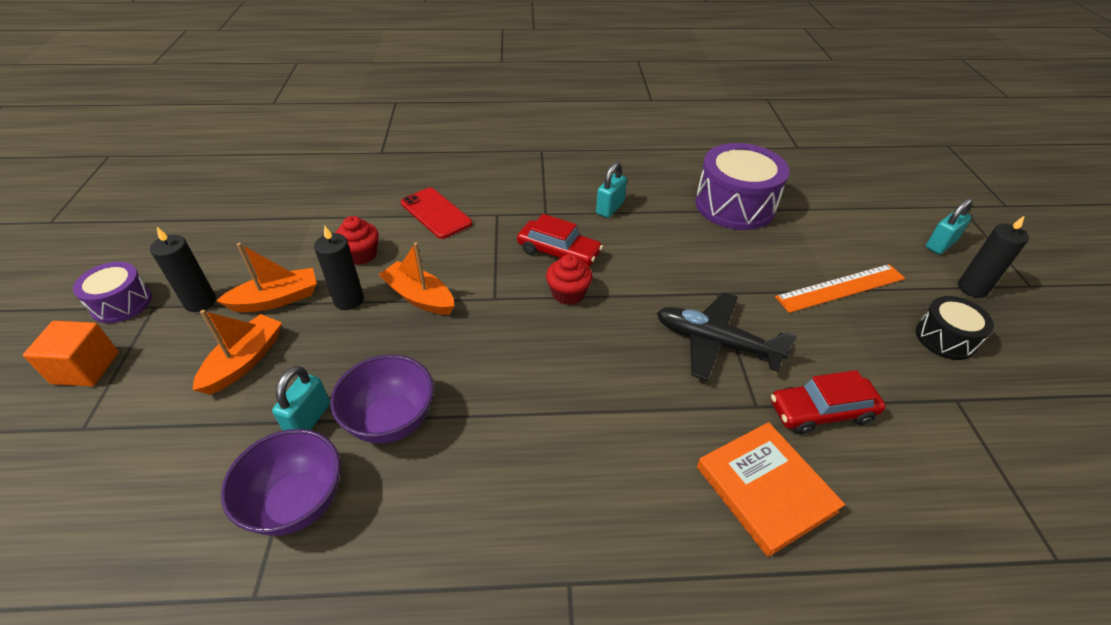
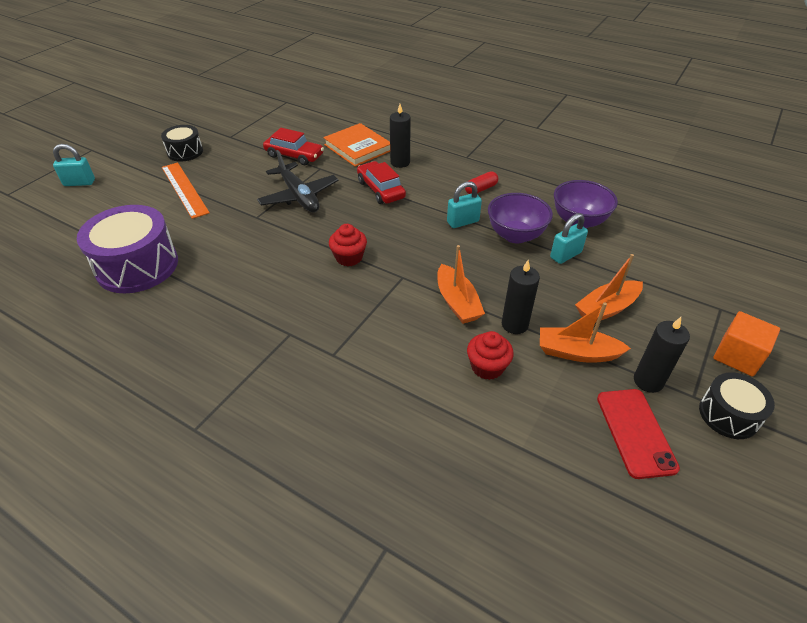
camera: 145 degrees left, 0 degrees up
purple drum [73,262,152,323] -> black drum [699,373,775,439]
red phone [401,188,472,239] -> red phone moved to [597,389,680,479]
red car [517,214,603,267] -> red car moved to [357,161,406,204]
turquoise padlock [596,161,627,218] -> turquoise padlock moved to [447,181,482,228]
orange book [697,422,845,557] -> orange book turned 45 degrees counterclockwise [323,123,390,167]
orange ruler [775,264,905,313] -> orange ruler turned 45 degrees clockwise [162,162,210,219]
black candle [958,215,1029,298] -> black candle moved to [390,104,411,168]
none -> red capsule [465,171,498,194]

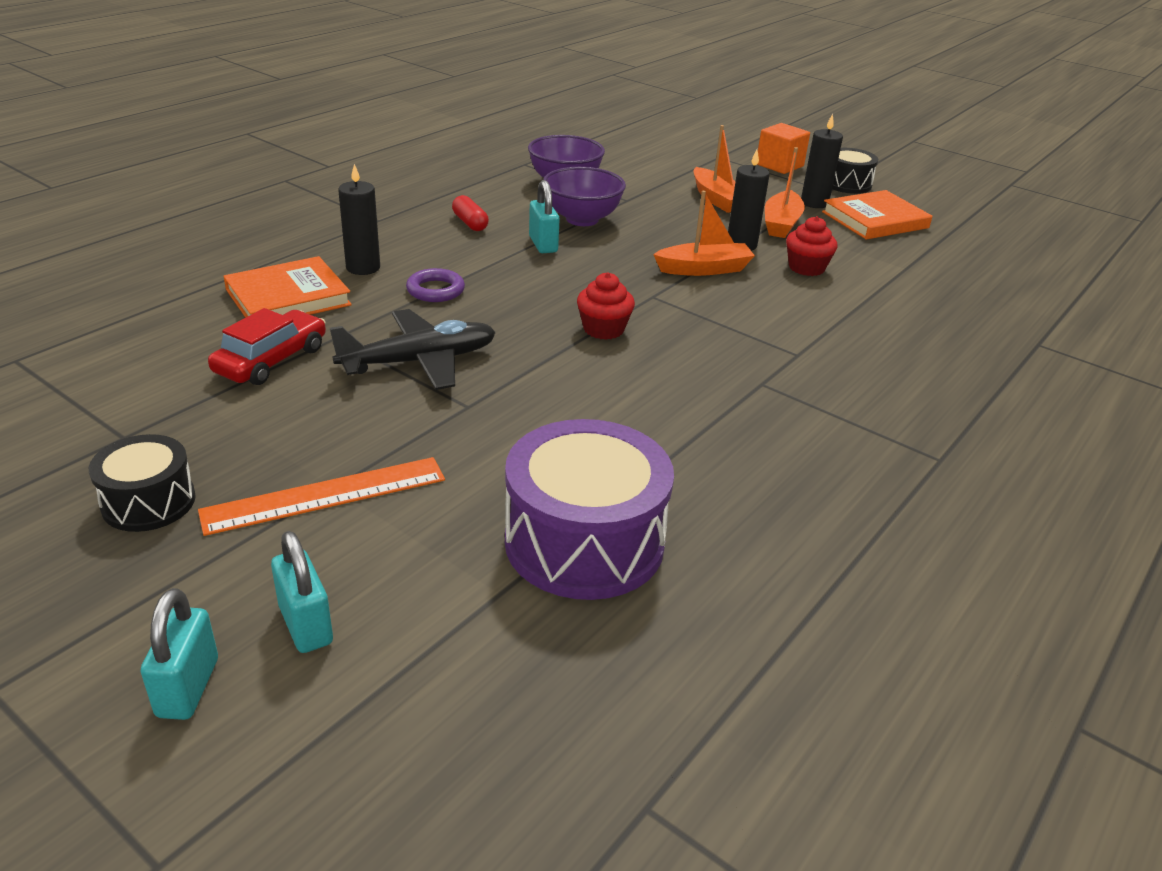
camera: 85 degrees left, 10 degrees down
red car [357,161,406,204] -> purple ring [406,268,465,302]
turquoise padlock [550,213,588,264] -> turquoise padlock moved to [271,531,333,653]
red phone [597,389,680,479] -> orange book [822,190,932,240]

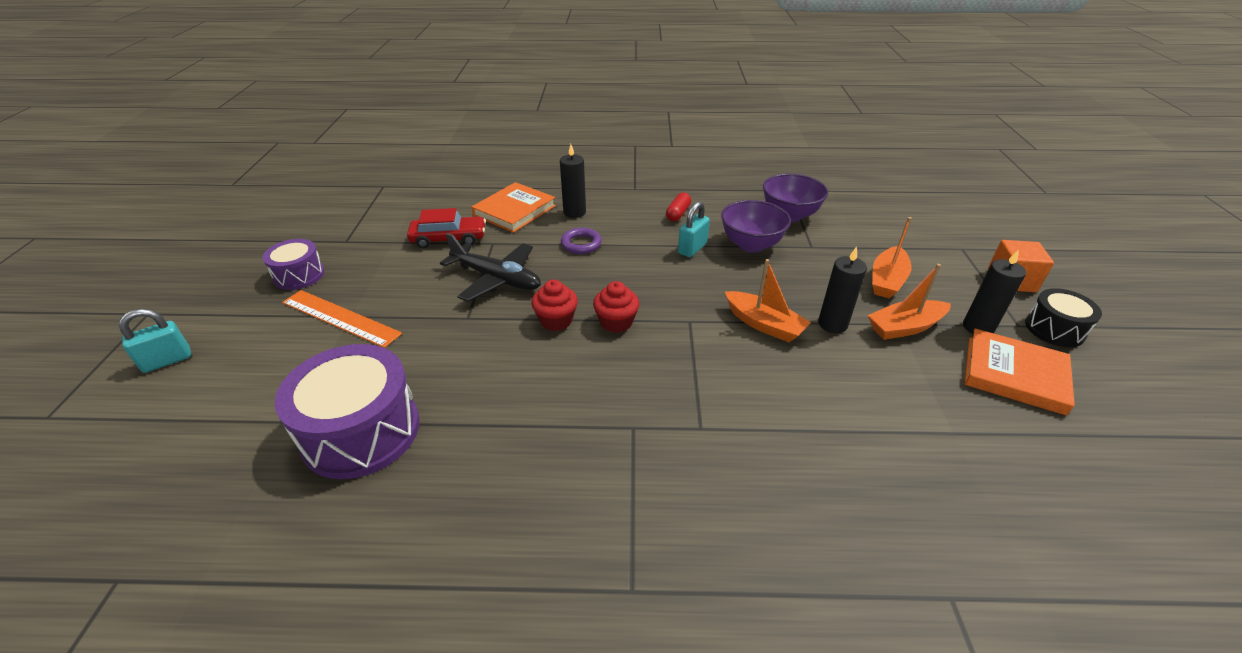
camera: 55 degrees right, 5 degrees up
black drum [89,434,196,532] -> purple drum [263,239,325,290]
orange book [223,256,352,318] -> orange book turned 75 degrees counterclockwise [471,182,556,233]
turquoise padlock [271,531,333,653] -> none
red cupcake [786,216,837,276] -> red cupcake moved to [531,280,578,331]

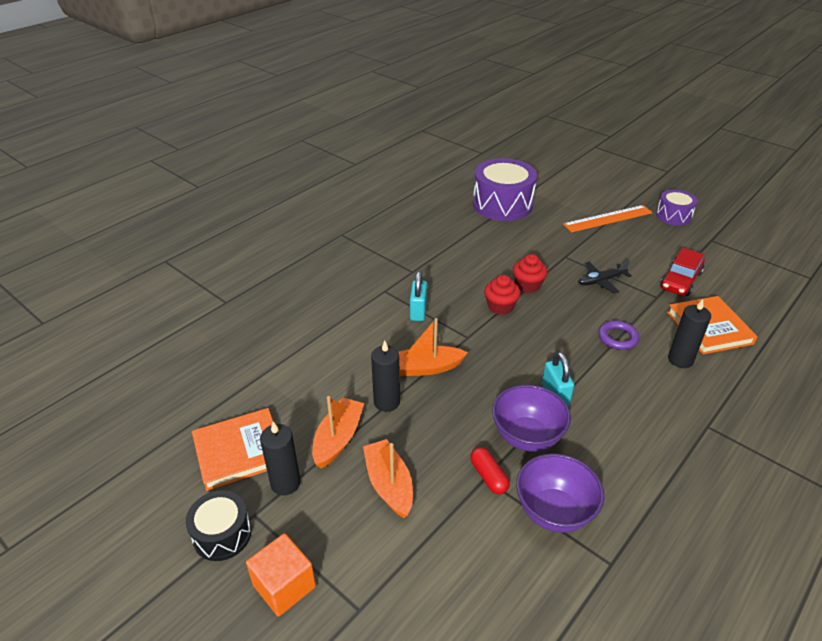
camera: 130 degrees right, 0 degrees up
turquoise padlock [119,309,191,373] -> turquoise padlock moved to [410,271,427,321]
black plane [440,233,541,302] -> black plane [578,260,632,294], size x0.63
red capsule [666,192,691,221] -> red capsule moved to [470,447,510,494]

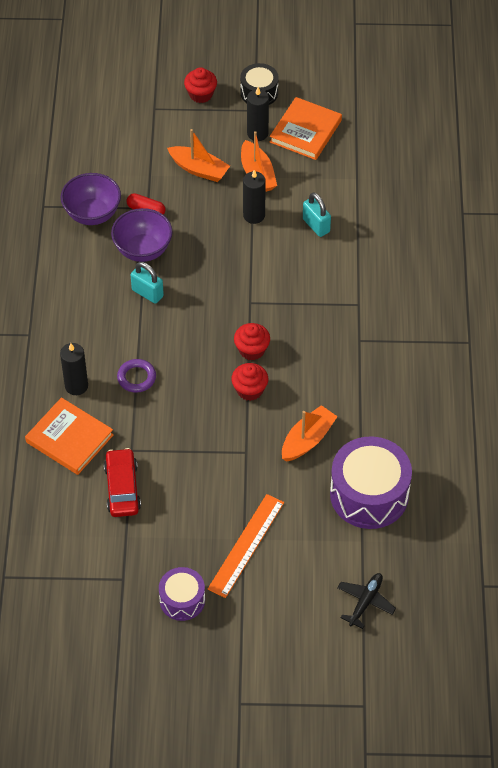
camera: 140 degrees right, 15 degrees up
orange cube [246,533,316,617] -> red cupcake [184,67,217,103]
orange boat [399,318,468,376] -> orange boat moved to [282,405,338,462]
turquoise padlock [410,271,427,321] -> turquoise padlock moved to [303,192,331,237]
black plane [578,260,632,294] -> black plane moved to [337,573,396,629]

